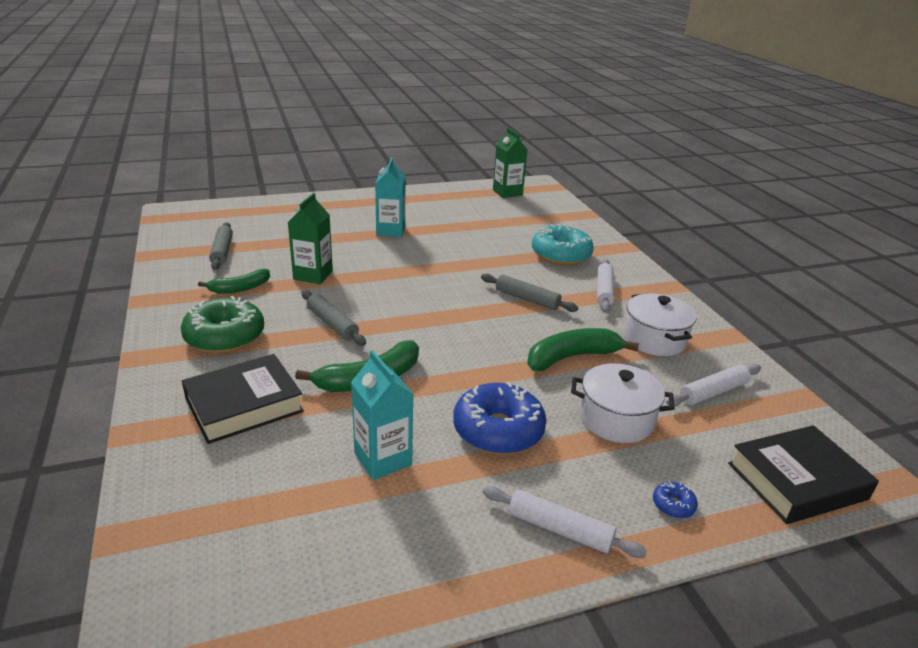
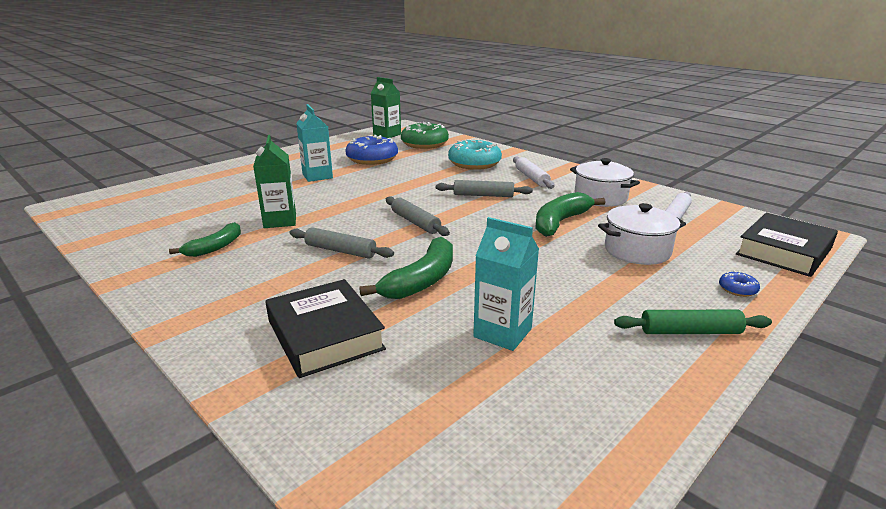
camera: 25 degrees left, 5 degrees down
green donut [181,296,264,353] -> green donut moved to [401,122,449,149]
black book [182,354,304,444] -> black book turned 60 degrees counterclockwise [266,279,386,378]
grey rolling pin [209,222,233,270] -> grey rolling pin moved to [386,196,450,236]
blue donut [453,381,547,454] -> blue donut moved to [345,135,398,165]
white rolling pin [483,486,647,558] -> green rolling pin [614,310,772,334]

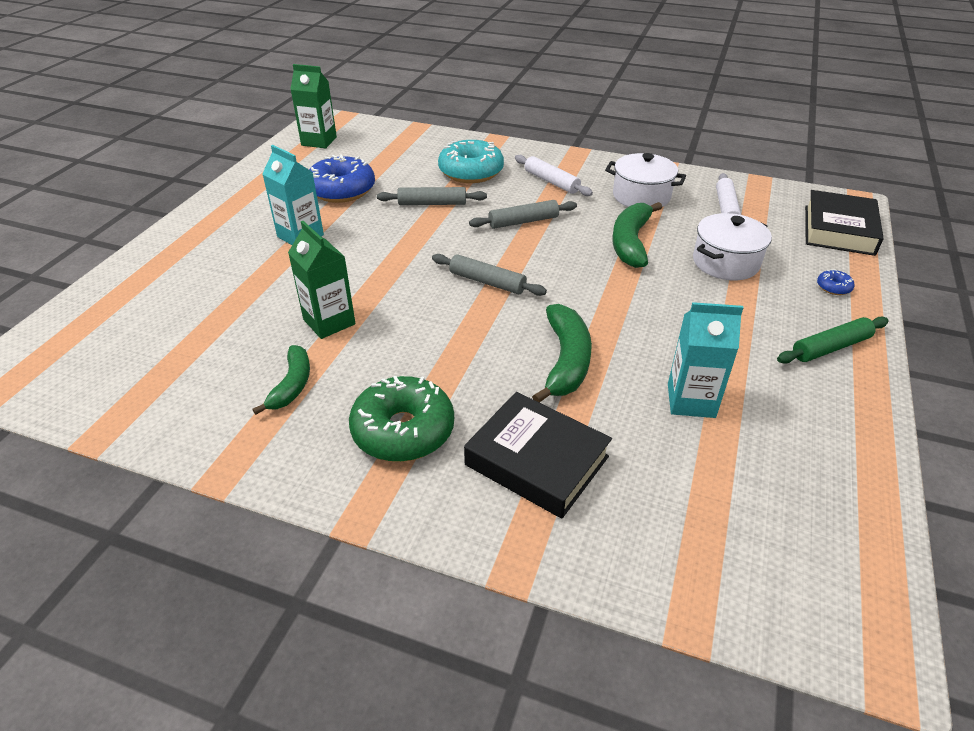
camera: 25 degrees left, 15 degrees up
grey rolling pin [290,227,394,259] -> grey rolling pin moved to [377,187,487,205]
green donut [401,122,449,149] -> green donut moved to [349,376,454,462]

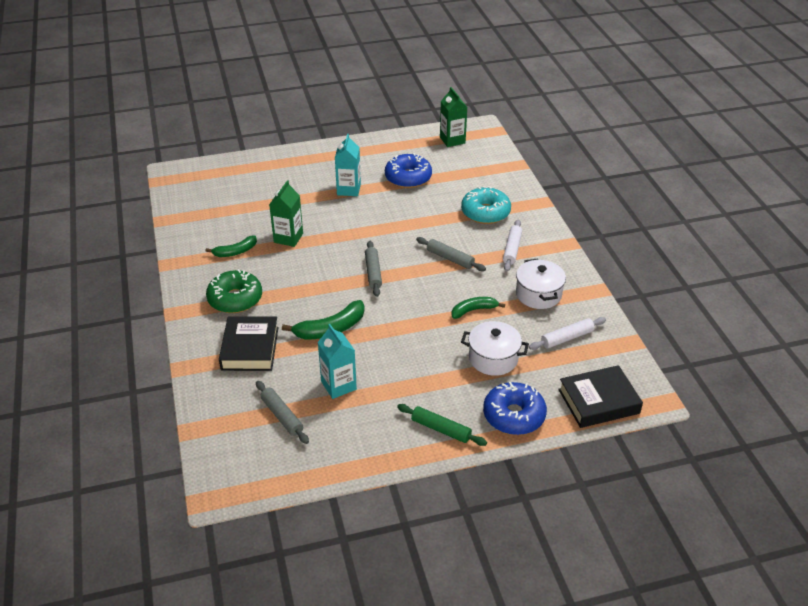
camera: 55 degrees right, 0 degrees up
grey rolling pin [377,187,487,205] -> grey rolling pin moved to [256,381,309,444]
green banana [612,202,662,268] -> green banana [451,297,505,319], size x0.66
blue donut [817,269,855,295] -> blue donut [483,382,547,435], size x2.39

